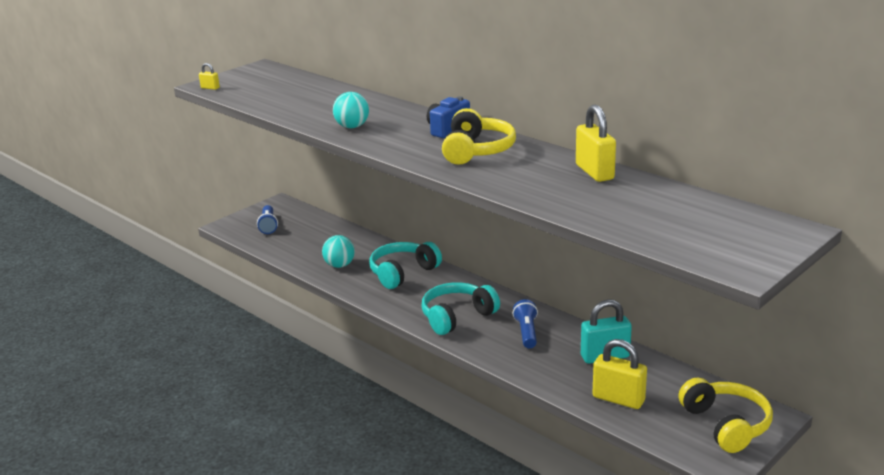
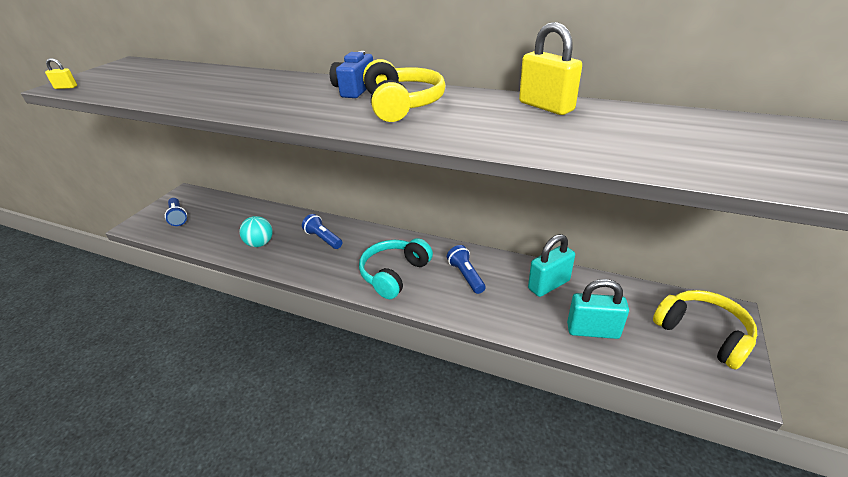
camera: 20 degrees left, 10 degrees up
turquoise ball [333,92,369,128] -> none
turquoise headphones [369,242,442,289] -> blue flashlight [302,214,342,249]
yellow padlock [593,339,647,409] -> turquoise padlock [567,279,629,339]

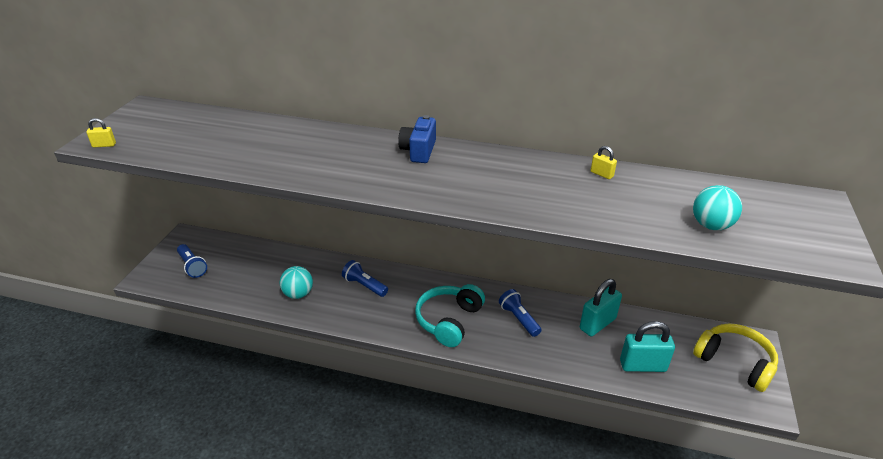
camera: 10 degrees left, 0 degrees up
yellow headphones [363,59,445,122] -> none
yellow padlock [519,22,582,115] -> yellow padlock [591,146,617,179], size x0.47
none -> turquoise ball [693,185,742,230]

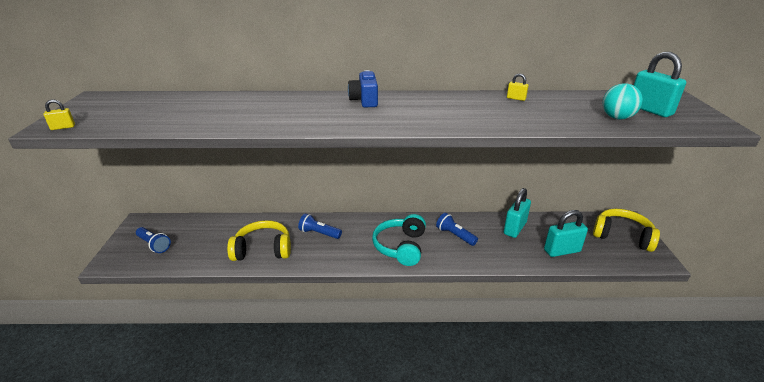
camera: 15 degrees left, 5 degrees down
turquoise ball [279,266,313,299] -> yellow headphones [227,220,291,261]
none -> turquoise padlock [634,52,686,117]

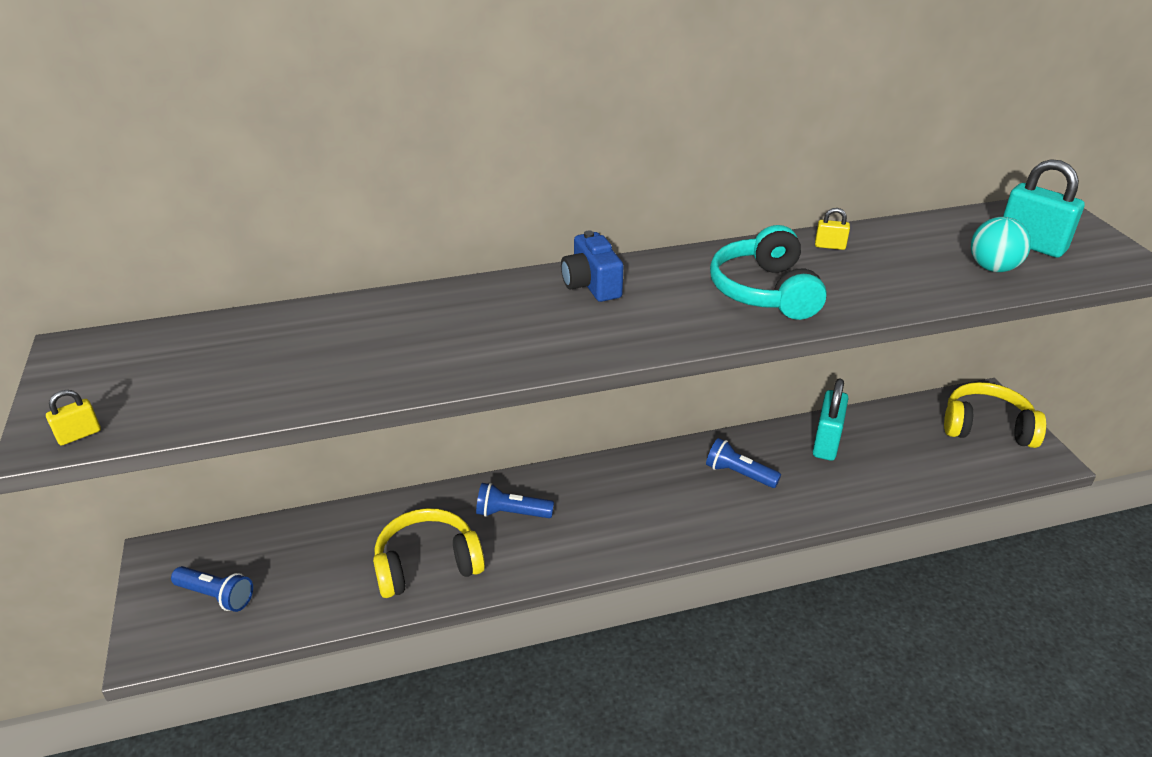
camera: 15 degrees left, 5 degrees up
turquoise headphones [372,214,426,266] -> turquoise headphones moved to [710,225,827,320]
turquoise padlock [544,210,588,257] -> none

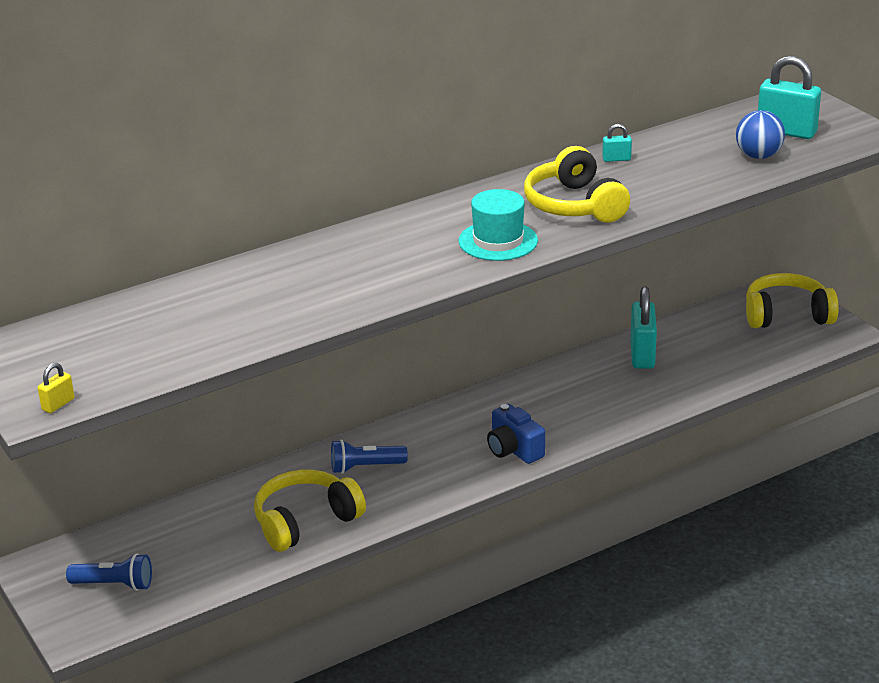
camera: 15 degrees left, 5 degrees down
blue camera [561,230,623,302] -> blue camera moved to [487,404,545,464]
blue flashlight [706,438,781,488] -> none
turquoise headphones [710,225,827,320] -> yellow headphones [524,146,630,223]
yellow padlock [815,208,850,250] -> turquoise padlock [602,124,632,162]
turquoise ball [971,217,1031,272] -> blue ball [736,110,785,159]
none -> turquoise hat [459,189,538,261]

